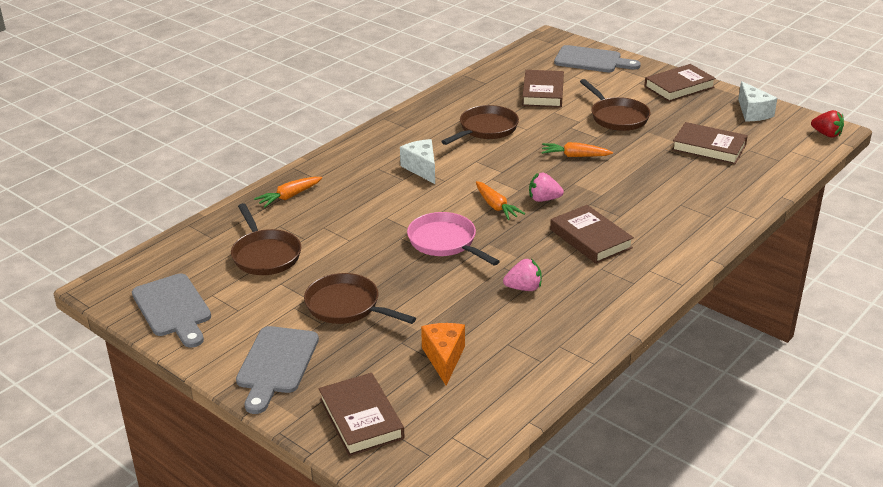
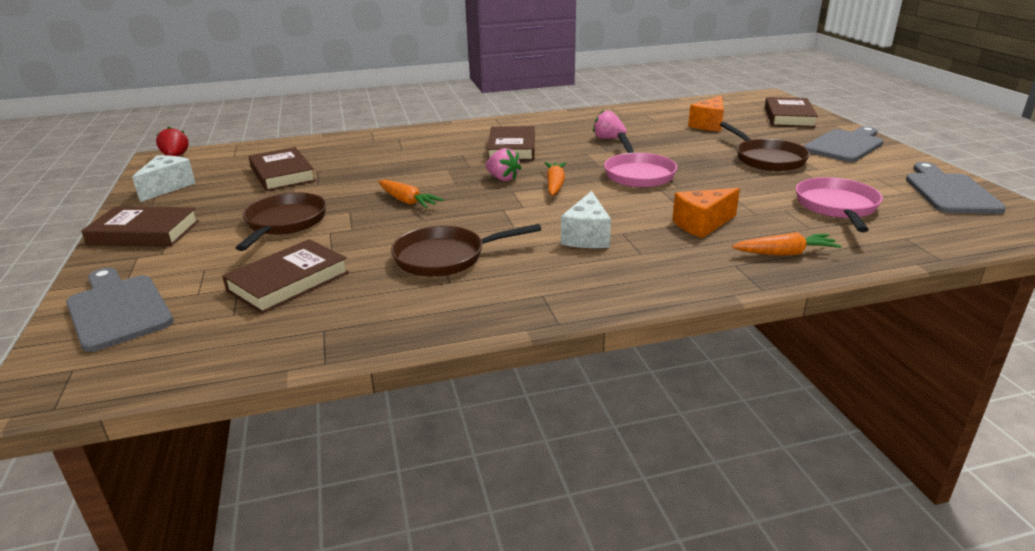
camera: 145 degrees left, 5 degrees down
brown pan [231,203,301,275] -> pink pan [796,177,883,232]
none -> orange cheese [672,188,740,238]

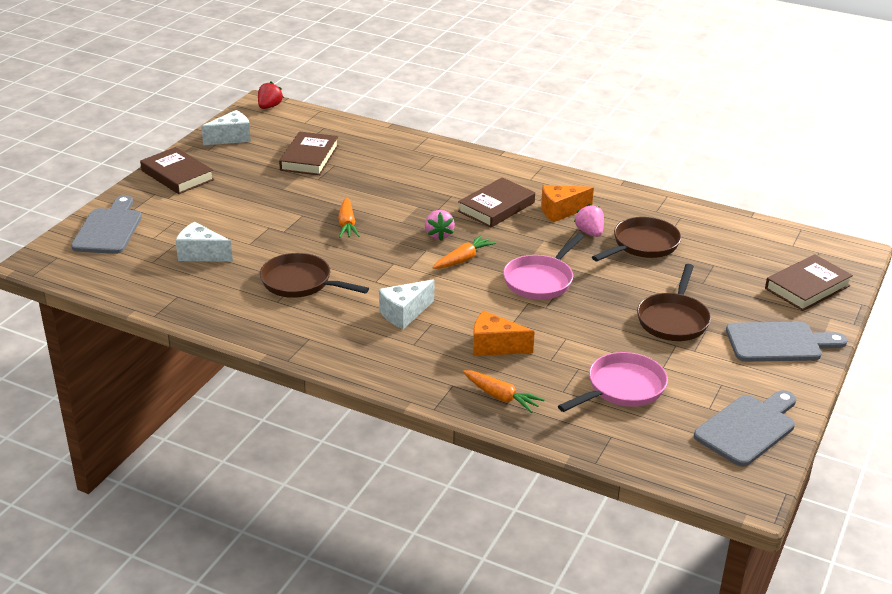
camera: 40 degrees right, 5 degrees up
brown book [222,239,349,314] -> white cheese [175,222,233,262]
brown pan [236,192,327,251] -> brown pan moved to [592,217,681,261]
orange cheese [688,96,724,131] -> orange cheese moved to [541,185,594,223]

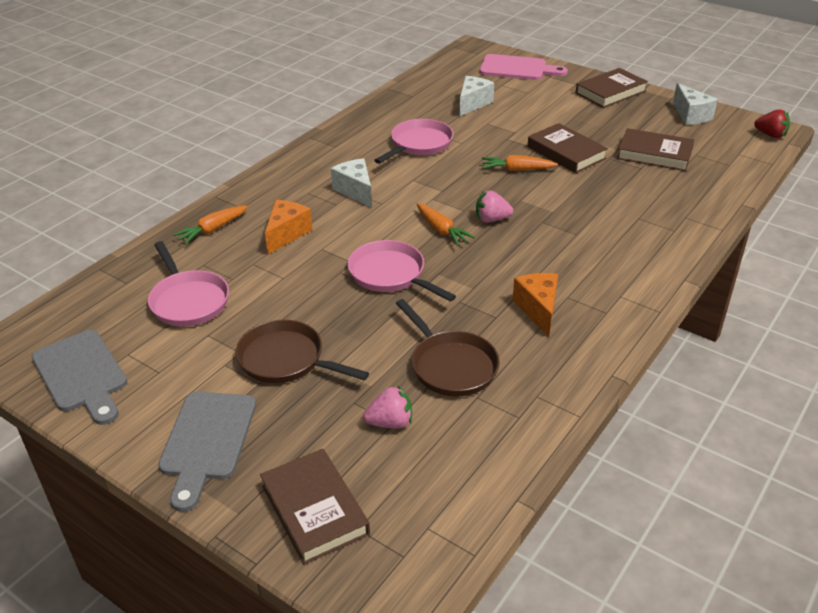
camera: 100 degrees right, 5 degrees up
grey cutting board [71,195,142,254] -> pink cutting board [480,54,568,80]
brown pan [260,253,369,298] -> pink pan [374,119,454,164]
brown book [458,177,535,227] -> brown book moved to [527,123,608,173]
pink strawberry [574,204,604,237] -> pink strawberry moved to [363,386,412,429]

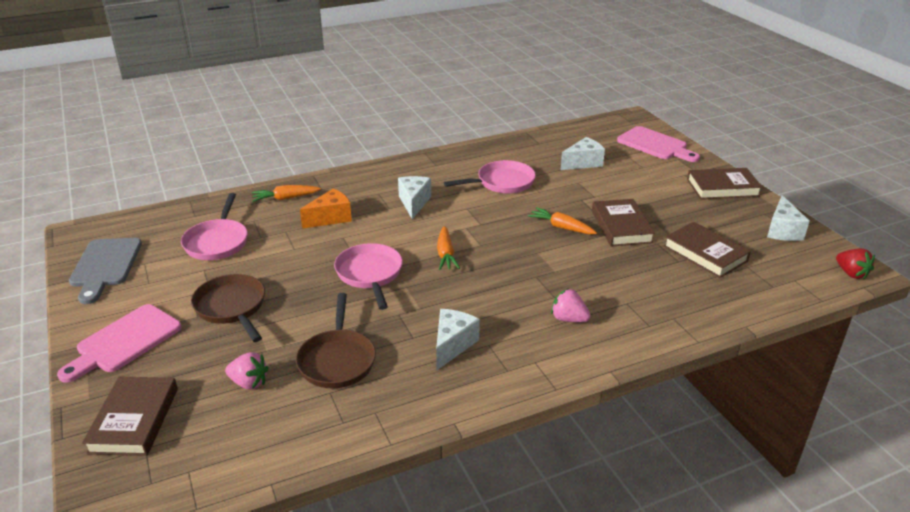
camera: 30 degrees right, 5 degrees down
grey cutting board [158,392,256,512] -> pink cutting board [57,304,181,383]
pink strawberry [476,190,513,223] -> pink strawberry moved to [551,288,591,322]
orange cheese [513,273,558,337] -> white cheese [436,309,480,370]

